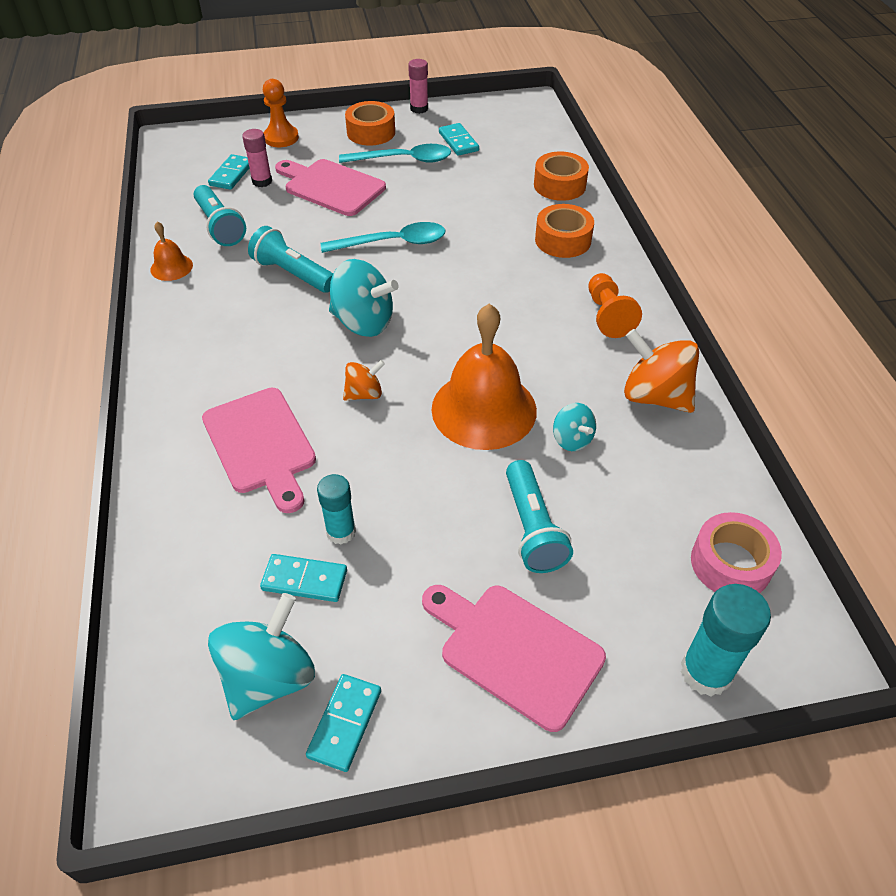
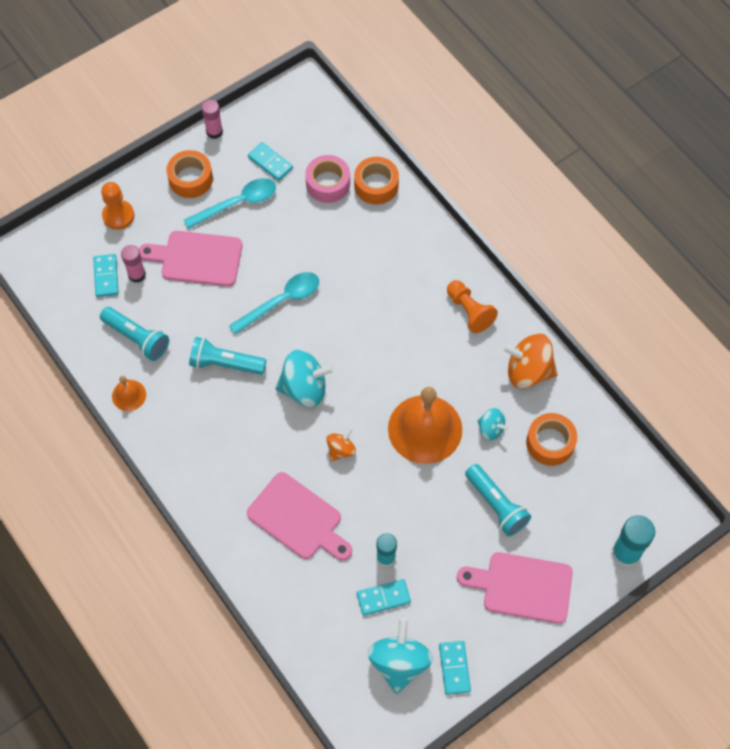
camera: 25 degrees left, 15 degrees up
orange tape [535,204,594,258] -> orange tape moved to [526,413,577,466]
pink tape [691,512,782,593] -> pink tape moved to [305,155,350,203]

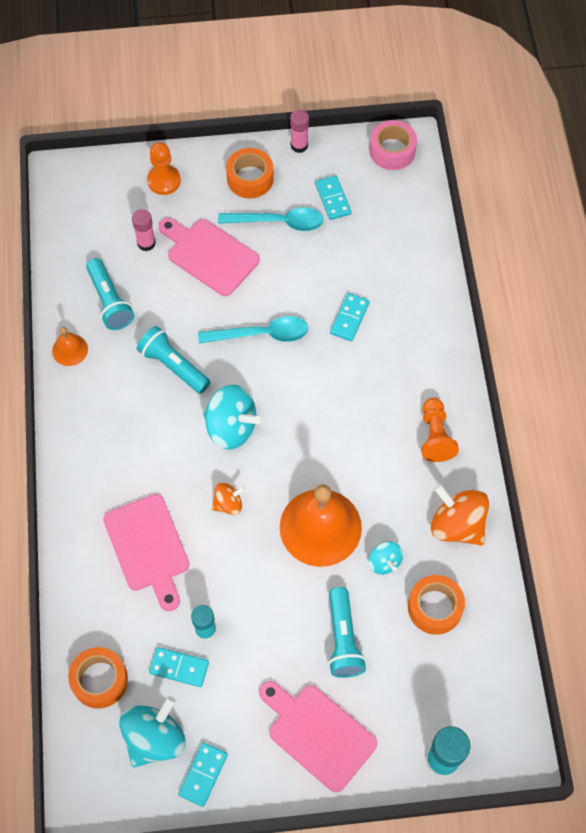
camera: 30 degrees right, 0 degrees up
turquoise domino [93,254,119,297] -> turquoise domino moved to [330,293,370,341]
pink tape [305,155,350,203] -> pink tape moved to [369,120,417,170]
orange tape [354,157,399,205] -> orange tape moved to [68,647,128,709]

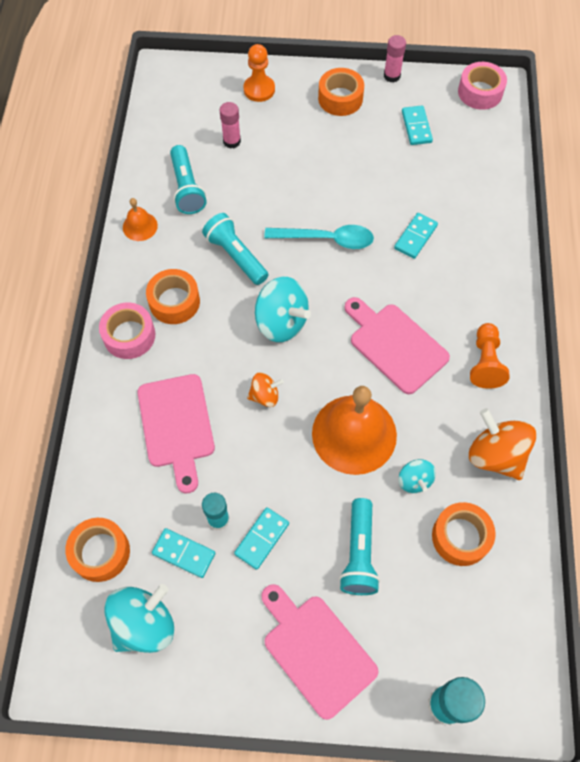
camera: 10 degrees right, 0 degrees up
pink cutting board [159,218,260,296] -> pink cutting board moved to [344,297,450,394]
turquoise domino [178,742,228,807] -> turquoise domino moved to [234,507,289,570]
turquoise spoon [218,207,324,231] -> none
none -> pink tape [99,303,155,359]
none -> orange tape [146,269,200,324]

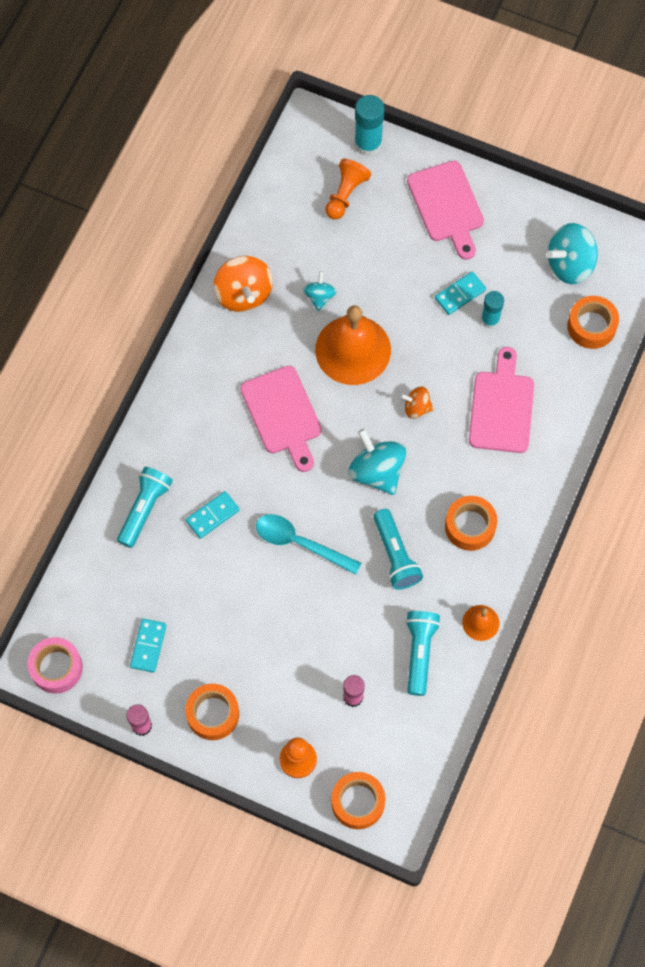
camera: 160 degrees left, 5 degrees up
pink tape [99,303,155,359] -> none
turquoise domino [152,528,215,578] -> none
turquoise flashlight [339,498,380,595] -> turquoise flashlight moved to [117,467,173,548]
orange tape [432,502,496,566] -> orange tape moved to [331,772,385,829]
orange pawn [470,323,509,389] -> orange pawn moved to [325,159,371,219]

